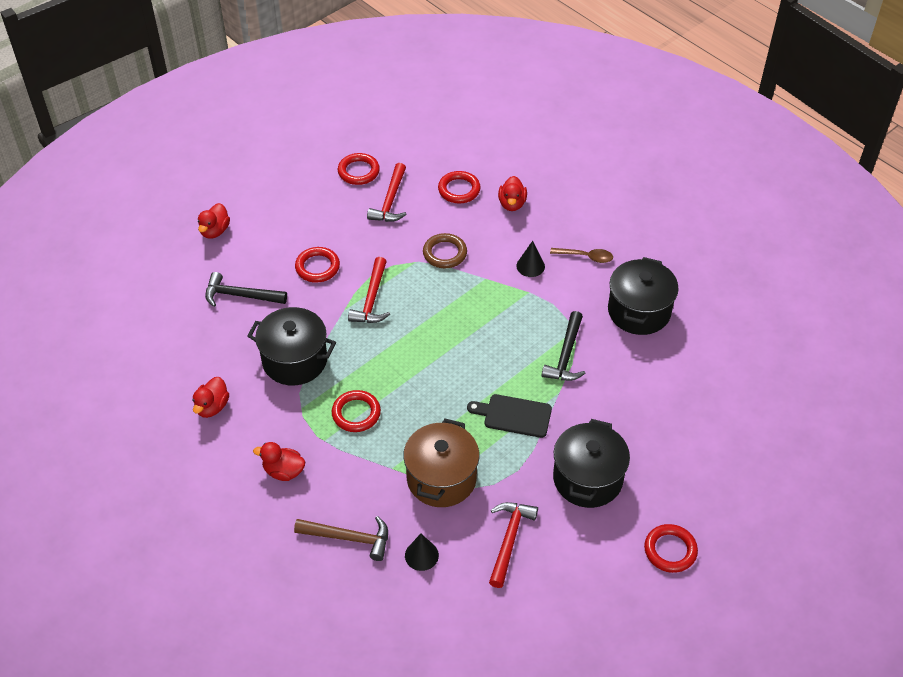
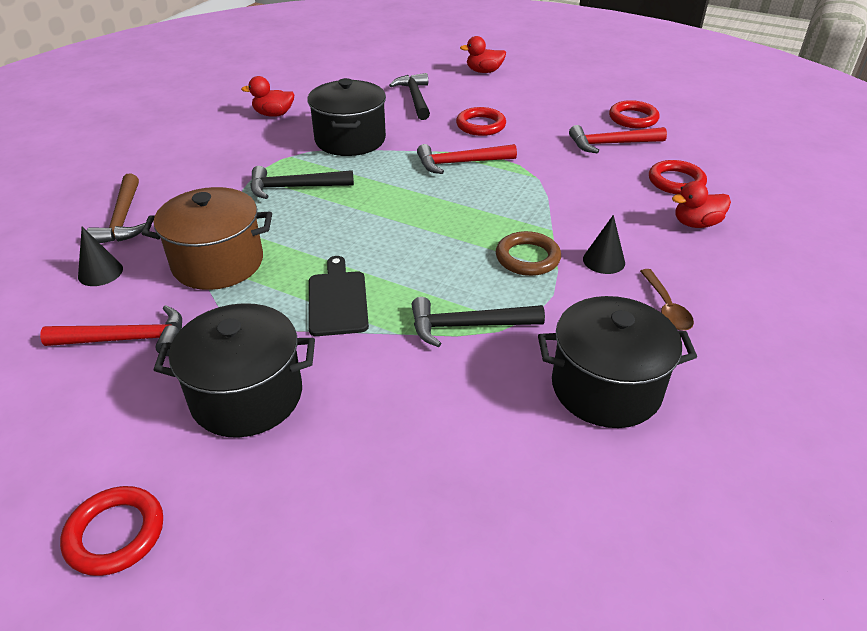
camera: 70 degrees right, 10 degrees down
red duck [253,442,305,481] -> none
red ring [332,390,381,432] -> black hammer [250,166,354,199]
brown ring [423,233,467,268] -> brown ring moved to [496,231,561,276]

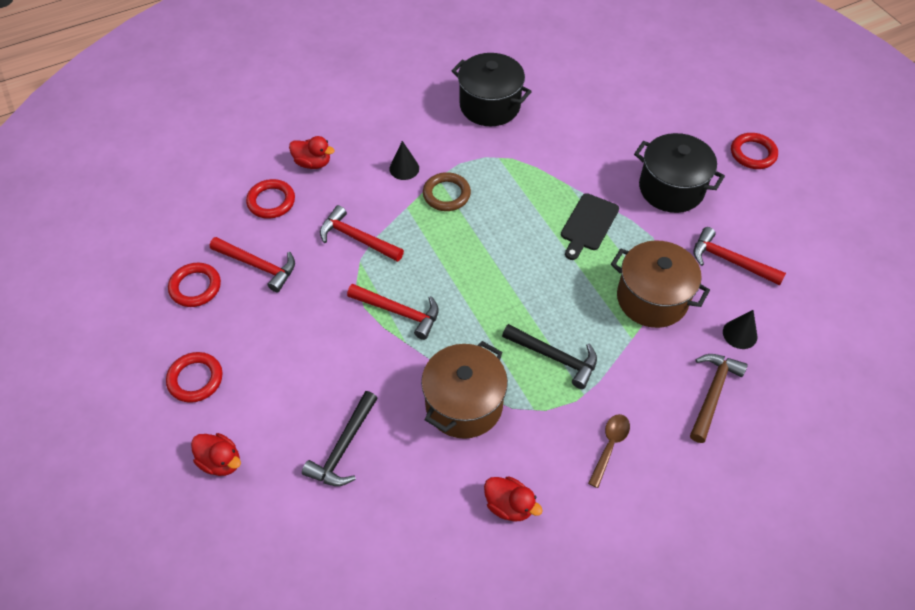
camera: 145 degrees left, 15 degrees up
black pot [307,78,386,156] -> brown pot [421,341,508,439]
black hammer [412,297,545,347] -> none
red ring [456,107,506,136] -> red ring moved to [166,352,223,403]
brown spoon [640,269,694,331] -> brown spoon moved to [588,414,630,488]
none -> red hammer [320,205,404,262]

